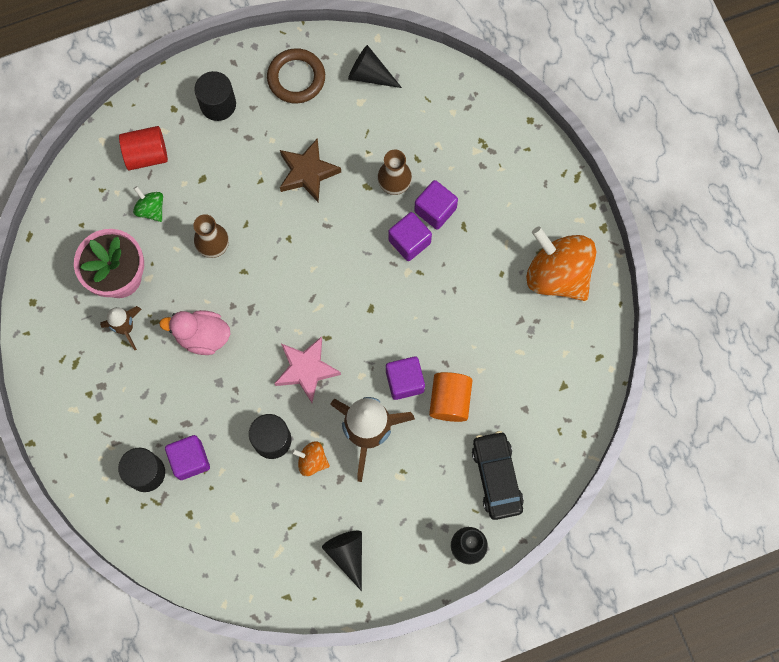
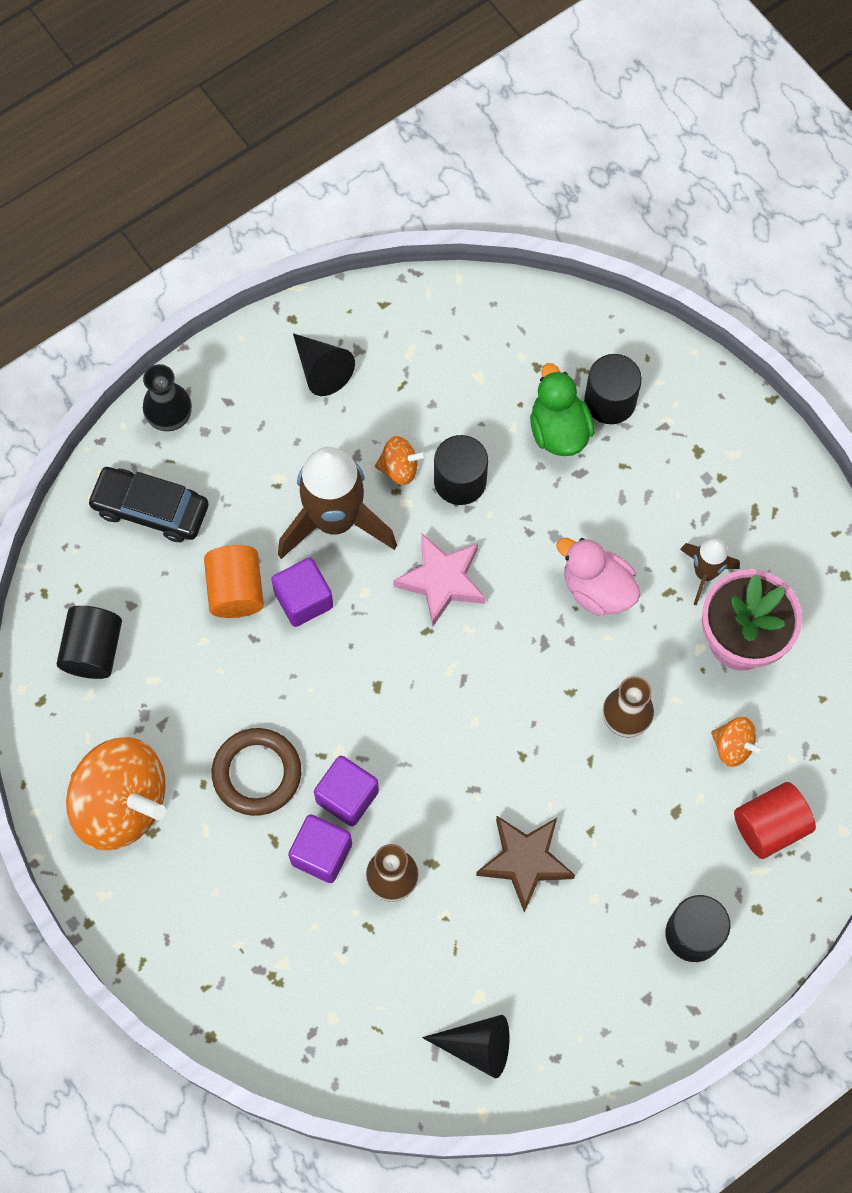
camera: 165 degrees right, 5 degrees down
green spinning top [133,186,163,222] -> orange spinning top [711,717,764,767]
pink duck [159,310,230,355] -> pink duck turned 135 degrees counterclockwise [556,538,641,616]
purple cube [165,435,210,480] -> green duck [530,363,594,456]
brown ring [267,48,325,104] -> brown ring moved to [212,728,301,816]
black car [472,431,524,520] -> black car turned 135 degrees clockwise [87,467,209,542]
none -> black cylinder [57,606,122,679]

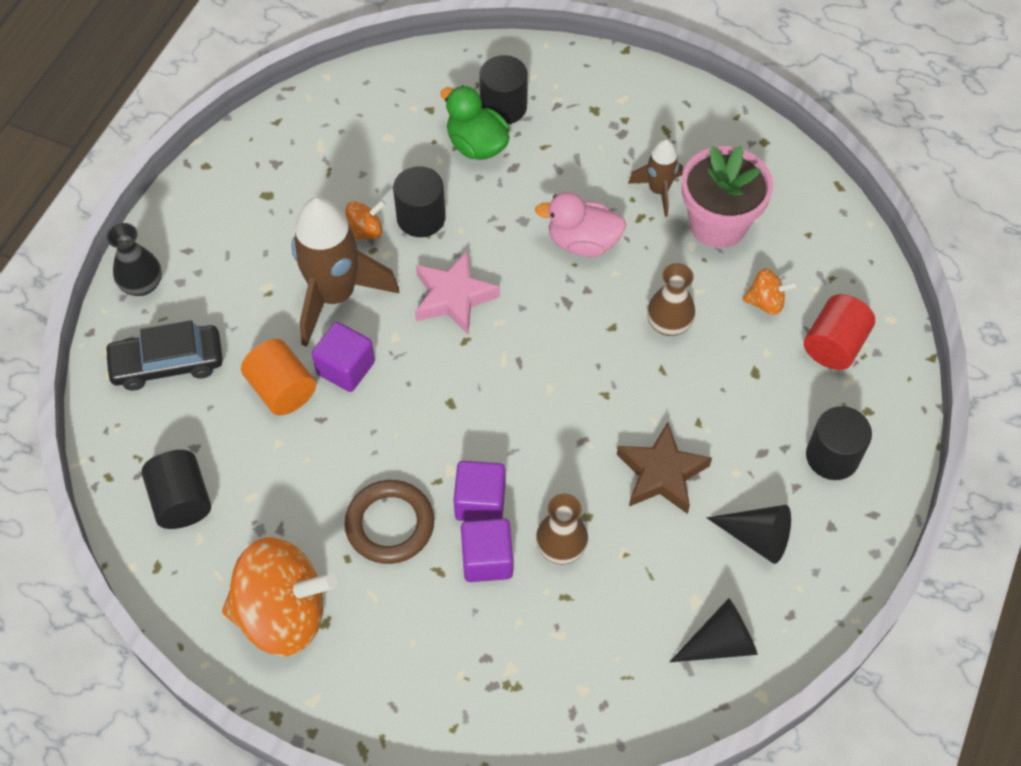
camera: 30 degrees left, 10 degrees down
black cone [293,333,355,396] -> black cone moved to [707,505,791,564]

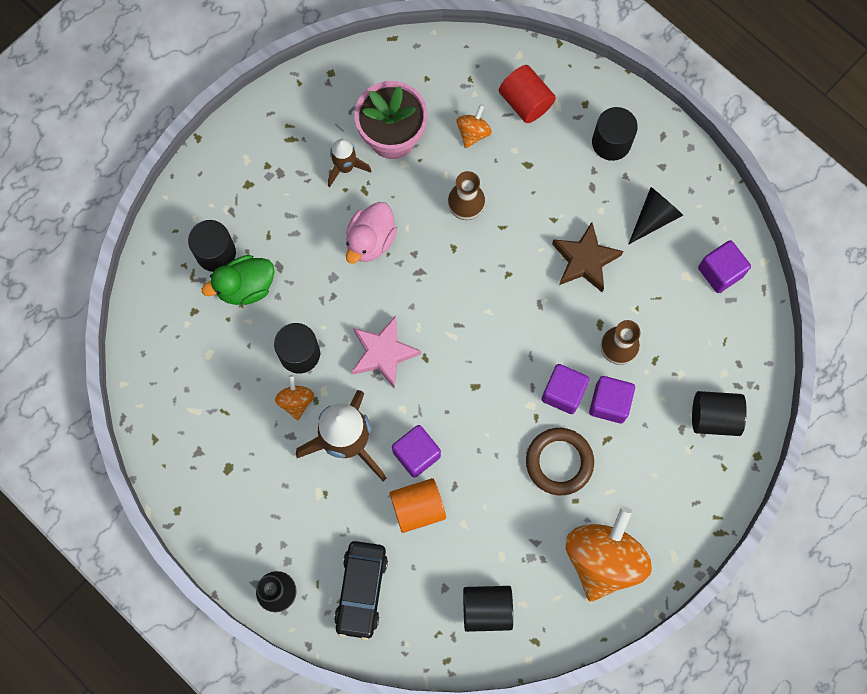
camera: 70 degrees left, 15 degrees up
black cone [670,598,758,662] -> purple cube [698,240,751,293]
none -> black cylinder [692,391,747,436]

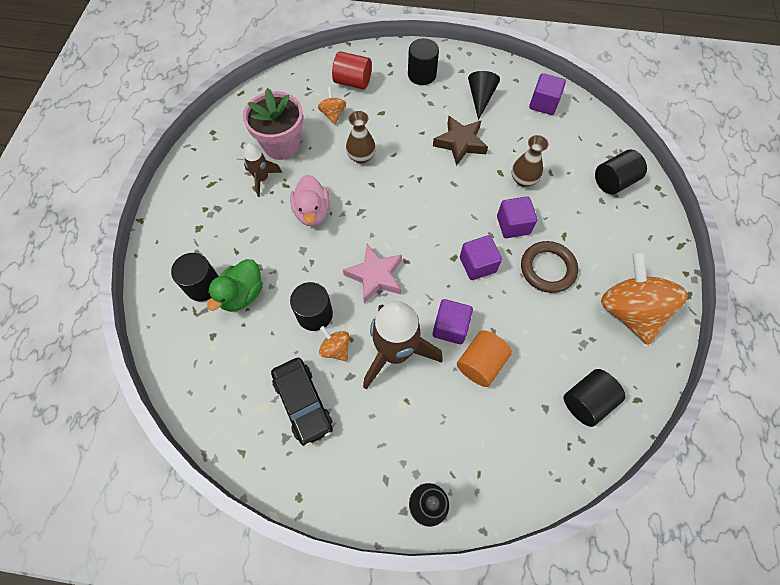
camera: 35 degrees left, 10 degrees down
black car [334,541,388,640] -> black car moved to [271,358,333,446]
purple cube [589,376,635,423] -> purple cube moved to [460,235,502,280]

